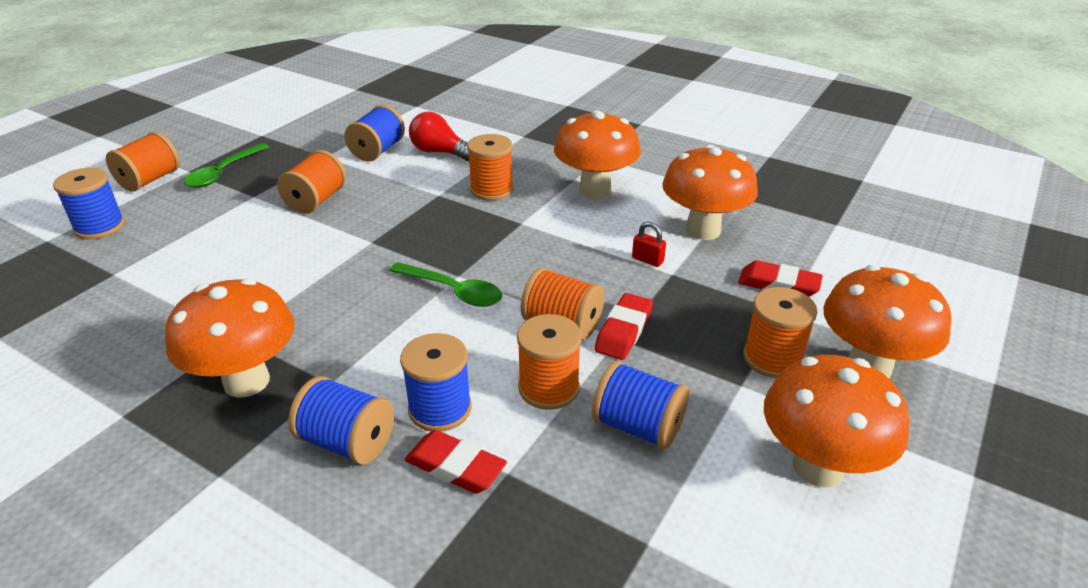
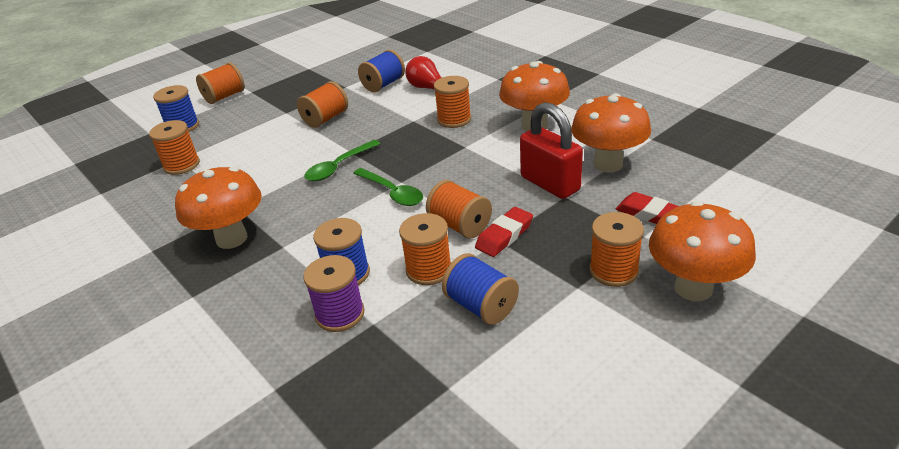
camera: 20 degrees right, 0 degrees up
green spoon [184,143,269,188] -> green spoon moved to [304,140,380,181]
blue spool [288,376,394,465] -> none
red eraser [404,430,507,494] -> purple spool [303,255,365,332]
red padlock [632,222,666,267] -> red padlock [520,102,583,199], size x2.47
orange mushroom [764,355,910,488] -> none
none -> orange spool [149,120,200,175]

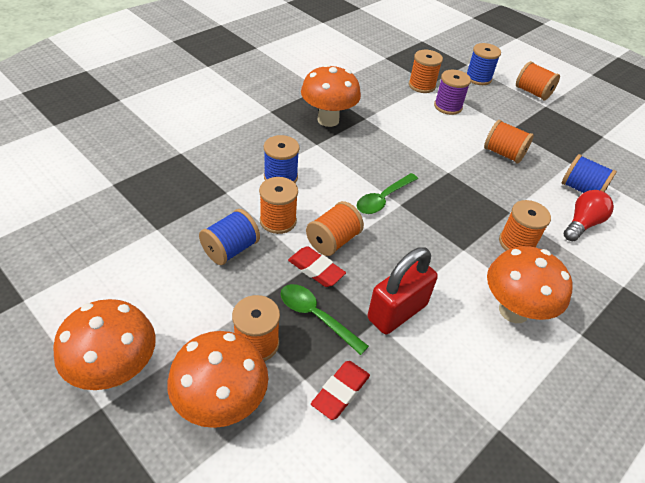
camera: 80 degrees right, 10 degrees up
purple spool [303,255,365,332] -> purple spool moved to [434,70,471,115]
green spoon [304,140,380,181] -> green spoon moved to [281,284,369,355]
orange mushroom [571,93,651,173] -> orange mushroom moved to [53,299,156,390]

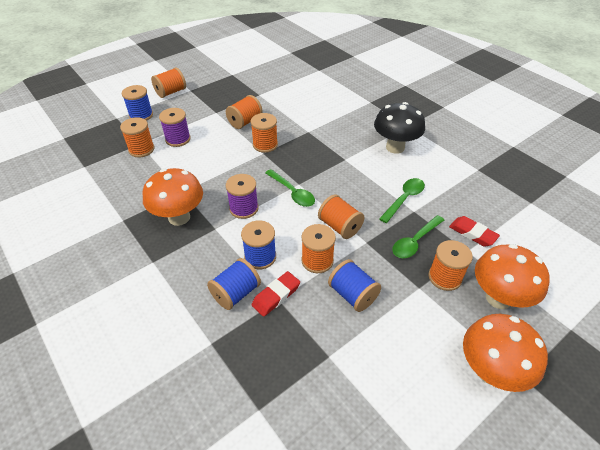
camera: 80 degrees left, 0 degrees up
red eraser [288,246,346,287] -> red eraser moved to [251,271,300,317]
red padlock [367,247,438,334] -> green spoon [379,178,425,223]
orange mushroom [487,246,573,323] -> black mushroom [374,102,425,154]
orange spool [499,200,551,251] -> orange spool moved to [251,113,278,153]
blue spool [562,154,617,193] -> blue spool moved to [207,258,261,310]
red light bulb [564,190,614,241] -> none
none -> purple spool [226,174,259,219]

